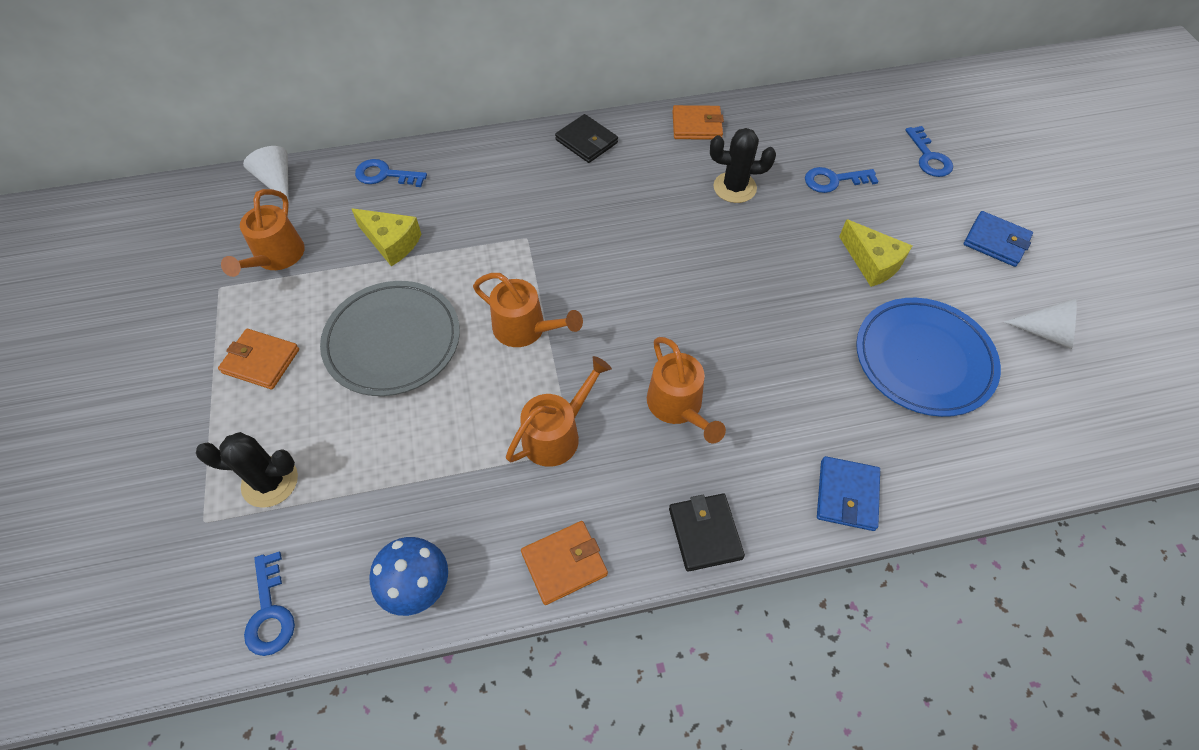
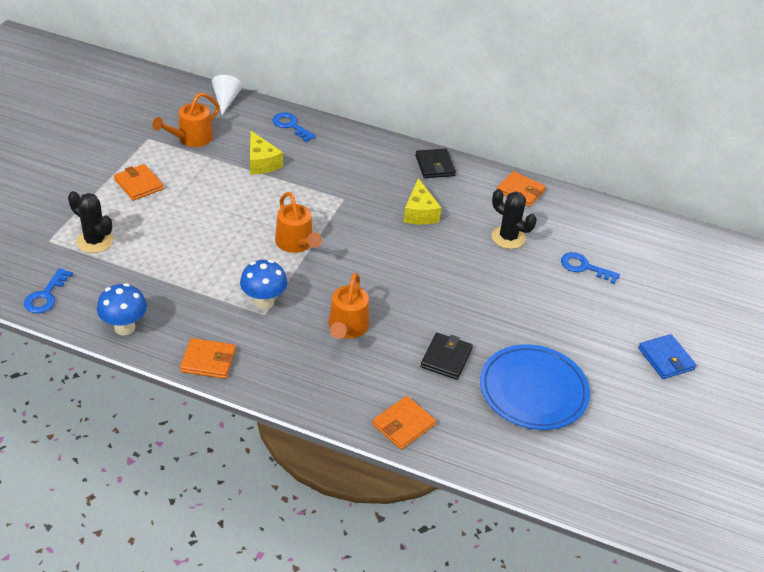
camera: 30 degrees right, 15 degrees down
grey plate [320,281,460,396] -> none
orange watering can [506,356,612,467] -> blue mushroom [240,260,287,310]
black wallet [669,494,745,572] -> black wallet moved to [421,333,473,380]
blue wallet [817,456,880,531] -> orange wallet [372,396,436,450]
yellow cheese [839,219,912,287] -> yellow cheese moved to [404,178,441,224]
blue key [905,126,953,177] -> none
white cone [1004,298,1076,349] -> none

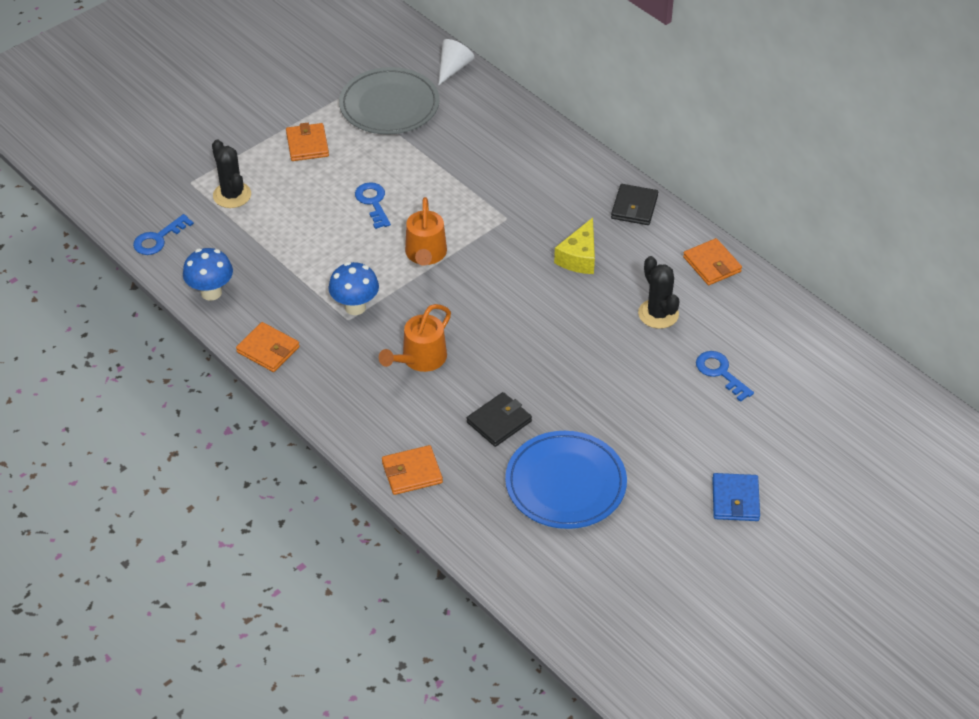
camera: 30 degrees right, 5 degrees up
orange watering can [152,93,220,147] -> grey plate [339,67,440,135]
yellow cheese [250,131,283,174] -> none
blue key [272,112,316,142] -> blue key moved to [355,182,391,229]

